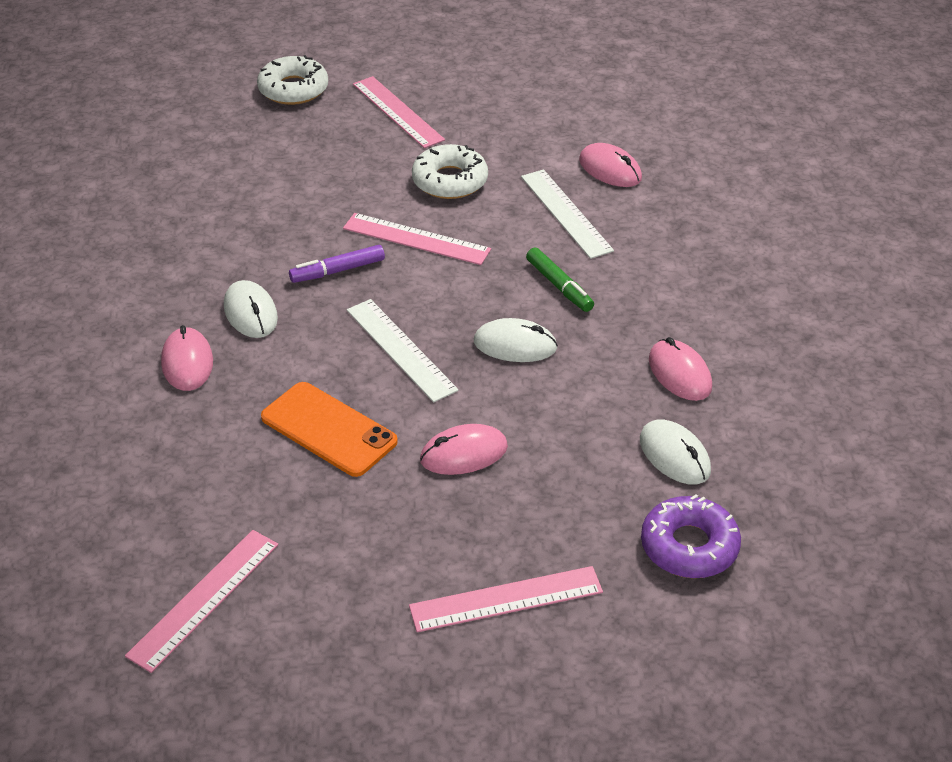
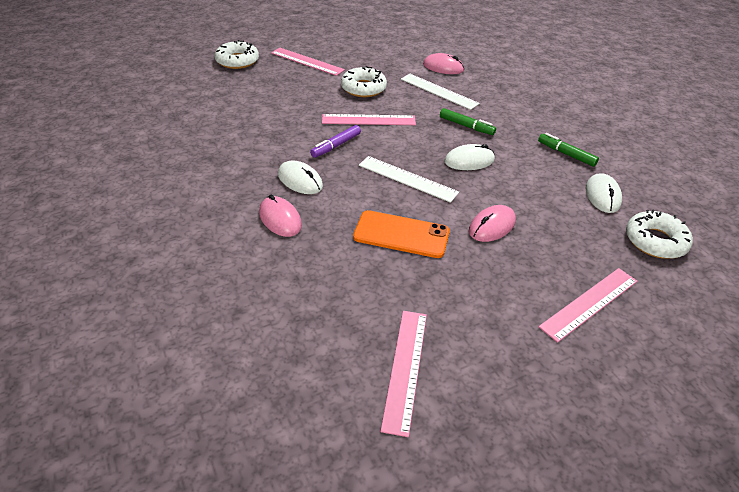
camera: 25 degrees left, 0 degrees up
white mouse [640,419,711,485] -> white mouse turned 60 degrees clockwise [586,173,622,213]
purple donut [641,494,741,578] -> white donut [626,209,693,259]
pink mouse [649,337,712,401] -> green marker [538,133,599,167]

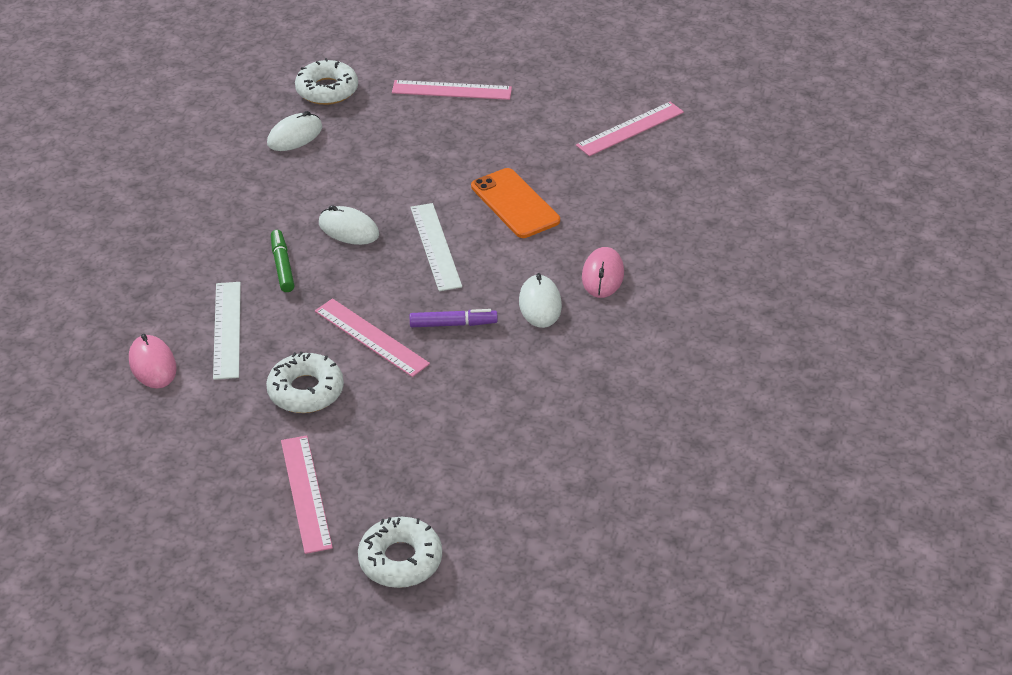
camera: 135 degrees left, 0 degrees up
pink mouse [469,205,516,242] -> none
green marker [538,133,599,167] -> none

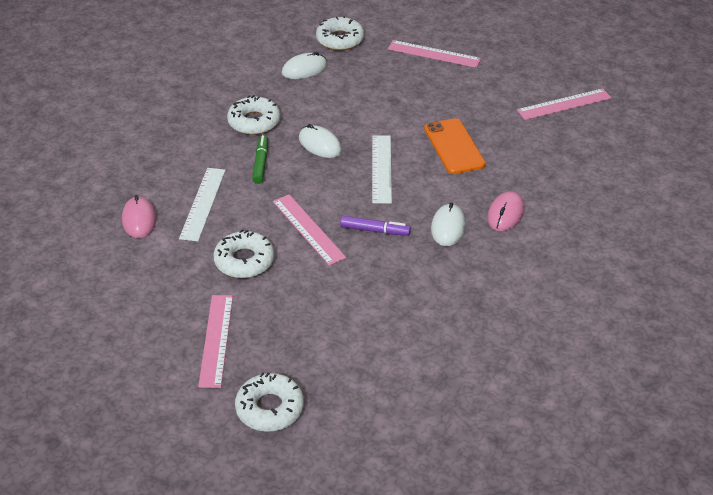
camera: 15 degrees right, 0 degrees up
none -> white donut [227,95,280,135]

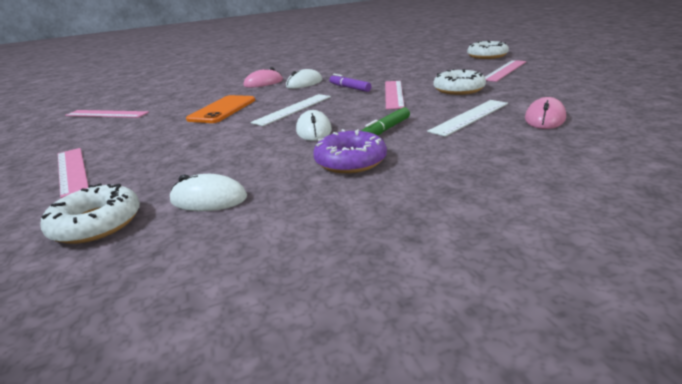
camera: 140 degrees left, 15 degrees down
white donut [227,95,280,135] -> purple donut [313,129,387,173]

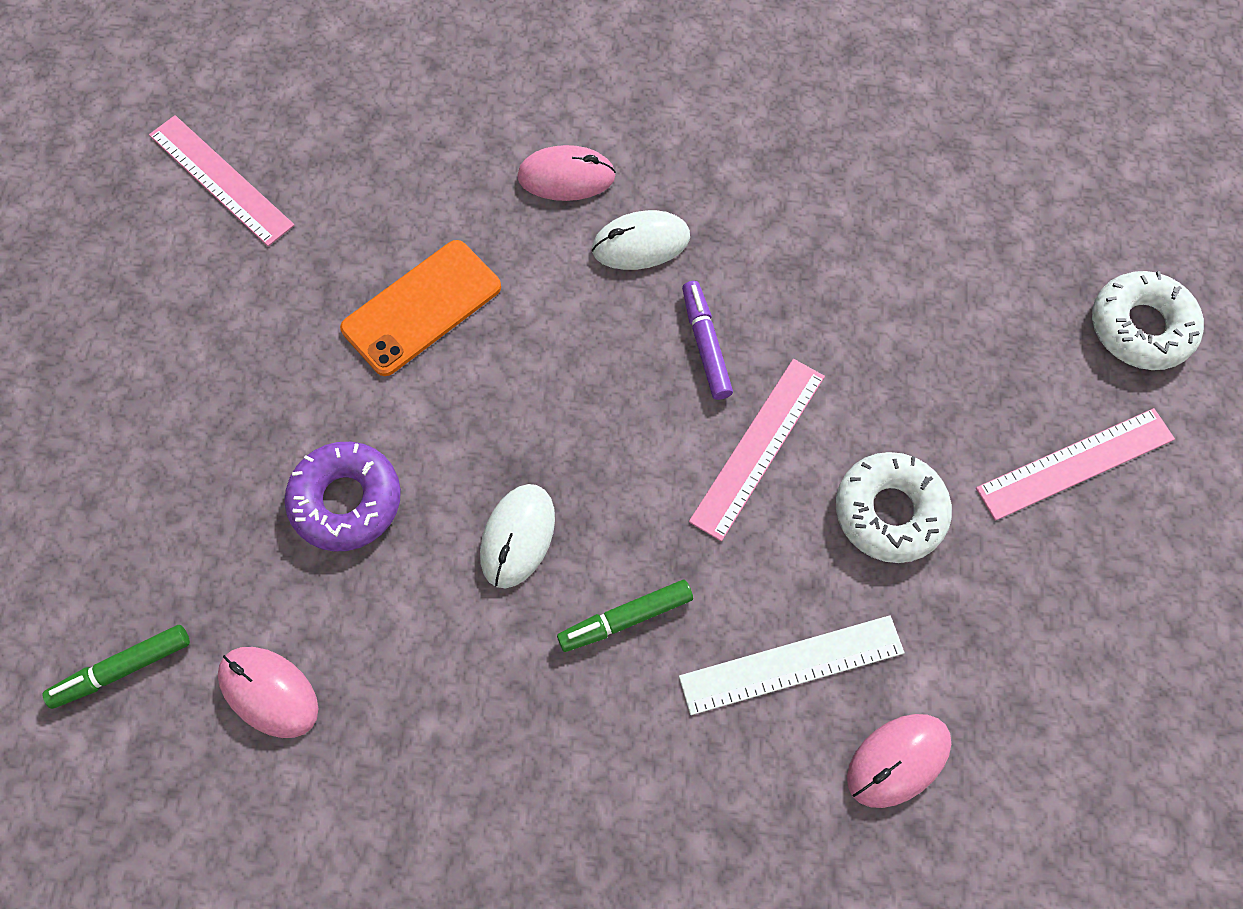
camera: 25 degrees right, 40 degrees up
white donut [41,183,140,244] -> green marker [42,625,190,709]
pink ruler [58,148,89,198] -> none
white mouse [170,174,247,211] -> pink mouse [218,647,318,738]
white ruler [250,94,331,126] -> none
purple donut [313,129,387,173] -> purple donut moved to [285,442,401,551]

